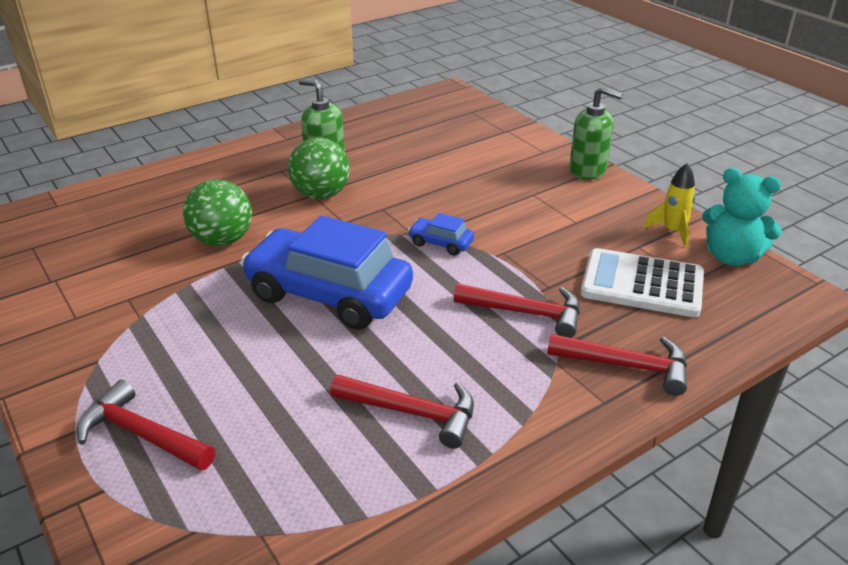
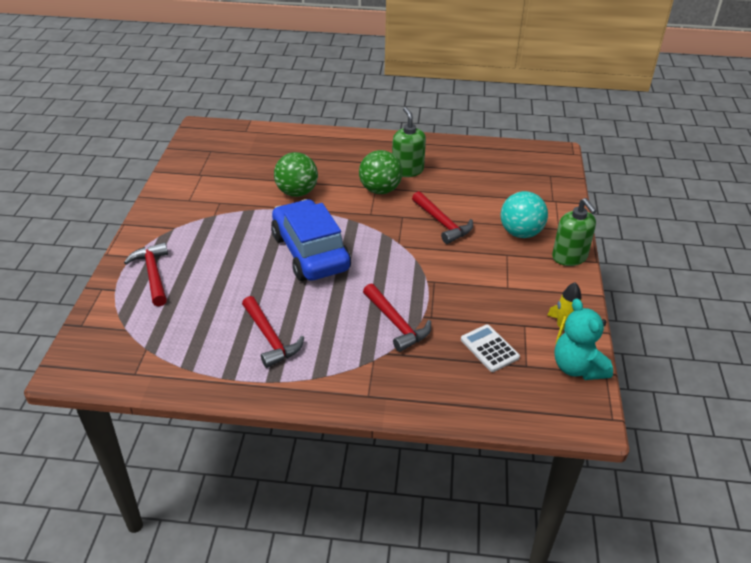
camera: 40 degrees right, 5 degrees up
blue car [408,213,474,256] -> none
red hammer [547,334,687,396] -> red hammer moved to [412,191,473,244]
white calculator [580,248,704,317] -> white calculator [461,324,520,372], size x0.61
none -> turquoise ball [500,191,548,238]

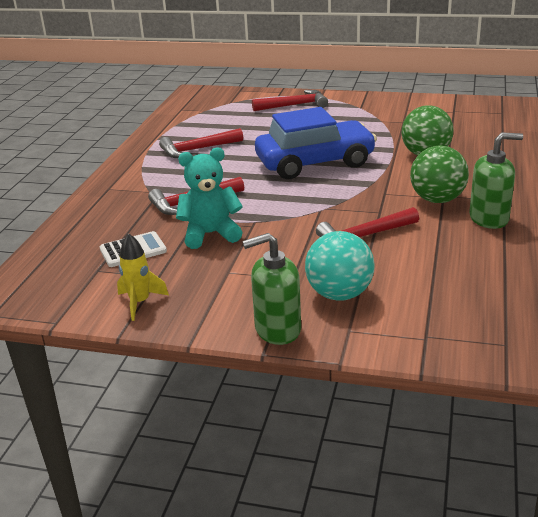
camera: 100 degrees right, 10 degrees down
turquoise teddy bear [554,299,613,380] -> turquoise teddy bear moved to [176,147,243,249]

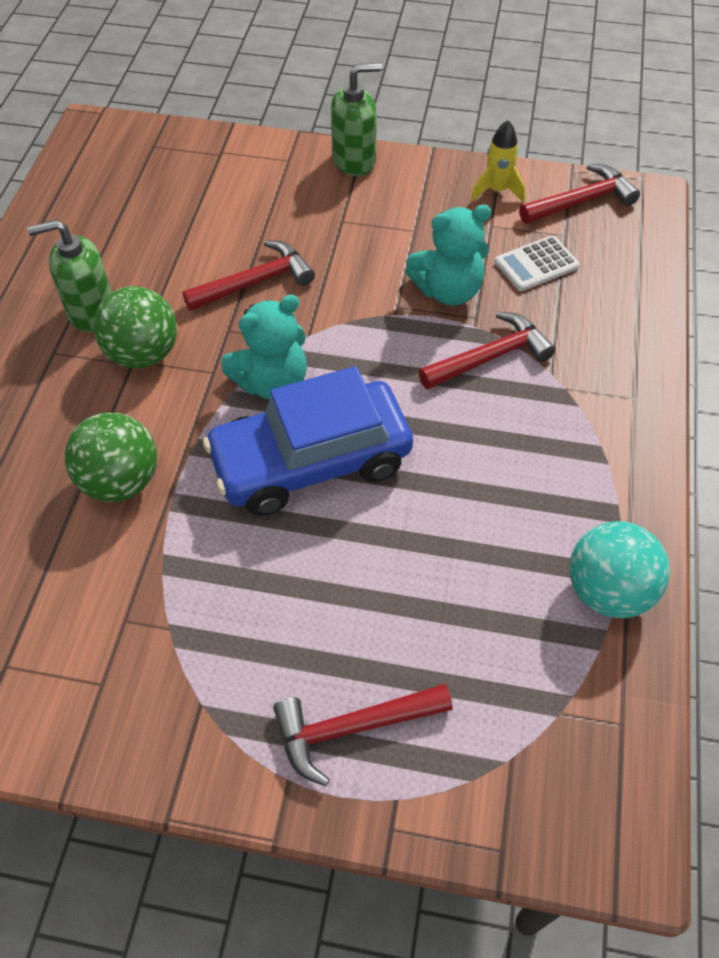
camera: 175 degrees right, 25 degrees up
red hammer [159,128,243,158] -> red hammer moved to [519,164,640,224]
turquoise ball [305,231,375,301] -> turquoise ball moved to [569,521,670,618]
none -> turquoise teddy bear [221,294,307,399]

